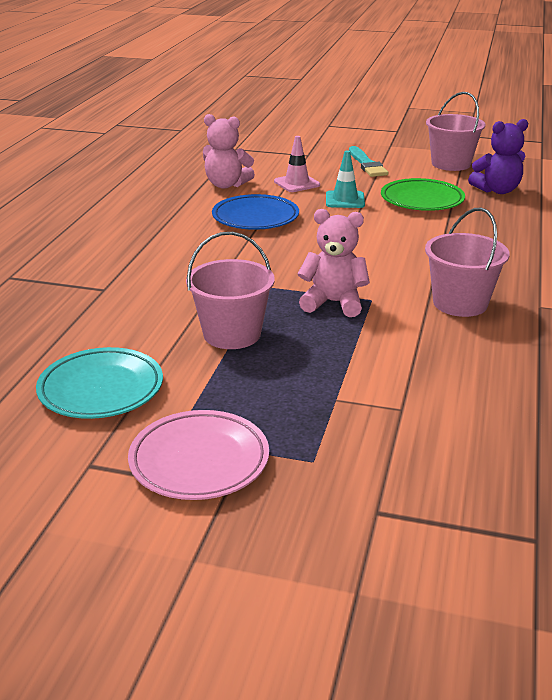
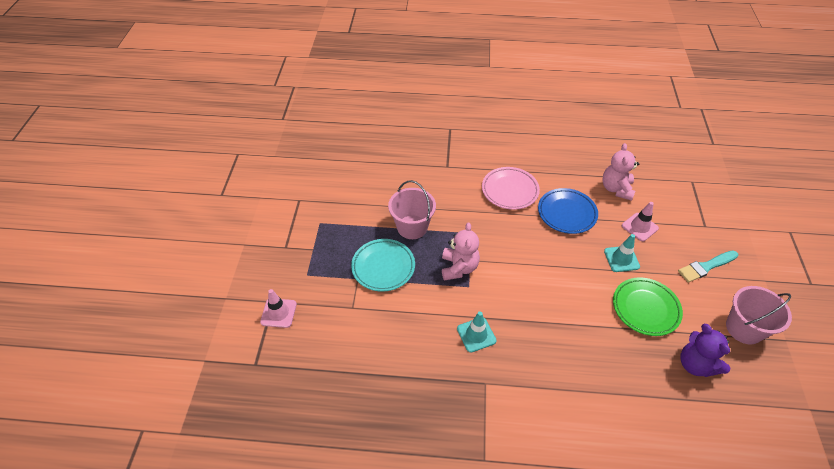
camera: 80 degrees right, 20 degrees up
turquoise plate [36,347,163,419] -> turquoise plate moved to [351,239,415,292]
pink plate [128,410,269,500] -> pink plate moved to [482,167,540,210]
pink bucket [425,208,510,317] -> turquoise traffic cone [457,311,497,352]
none -> pink traffic cone [260,289,297,328]

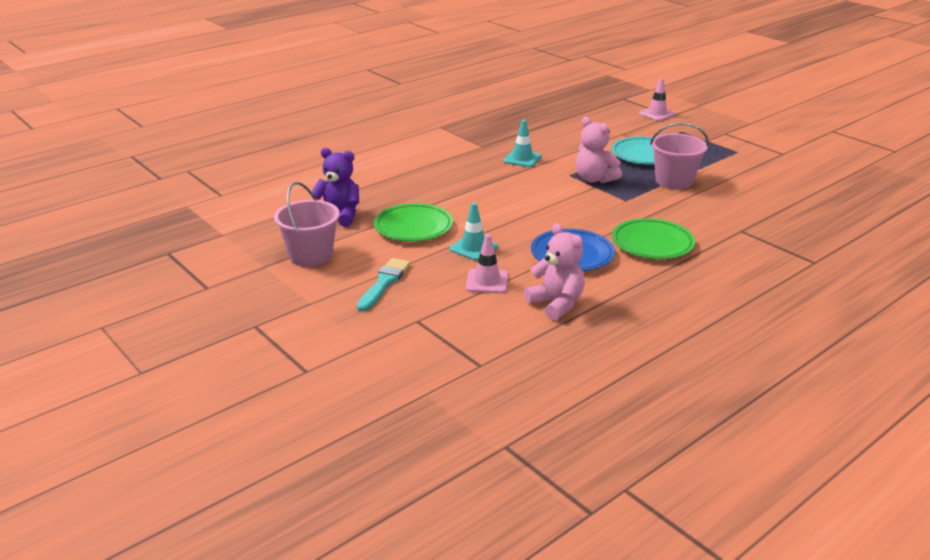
camera: 135 degrees right, 20 degrees down
pink plate [482,167,540,210] -> green plate [612,218,695,259]

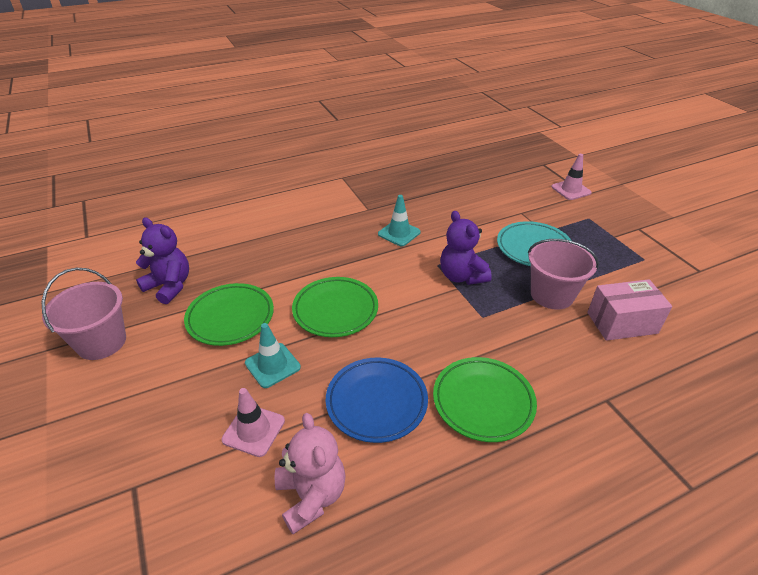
camera: 15 degrees right, 10 degrees up
turquoise brush [357,258,410,312] -> none
pink teddy bear [576,117,622,183] -> purple teddy bear [440,211,492,285]
none -> green plate [292,277,378,337]
none -> pink box [587,279,672,341]

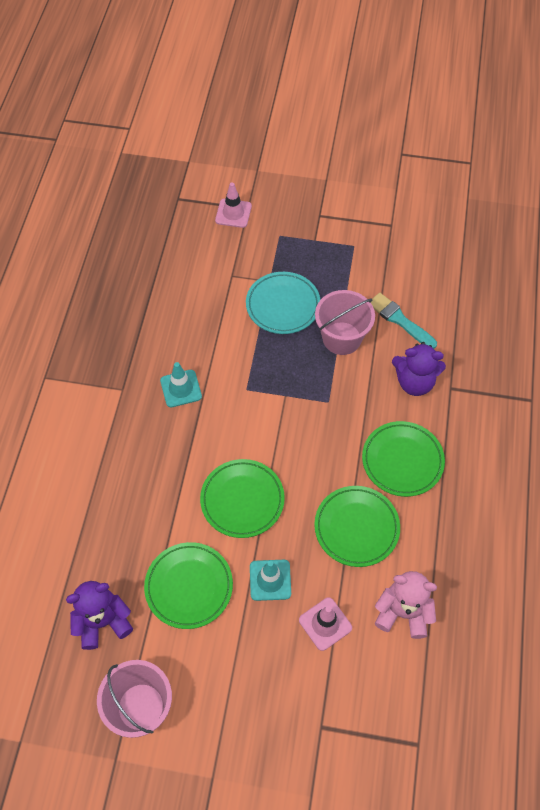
camera: 55 degrees left, 20 degrees up
blue plate [326,358,428,443] -> green plate [314,486,400,567]
purple teddy bear [440,211,492,285] -> purple teddy bear moved to [392,342,446,396]
pink box [587,279,672,341] -> turquoise brush [371,293,437,349]

